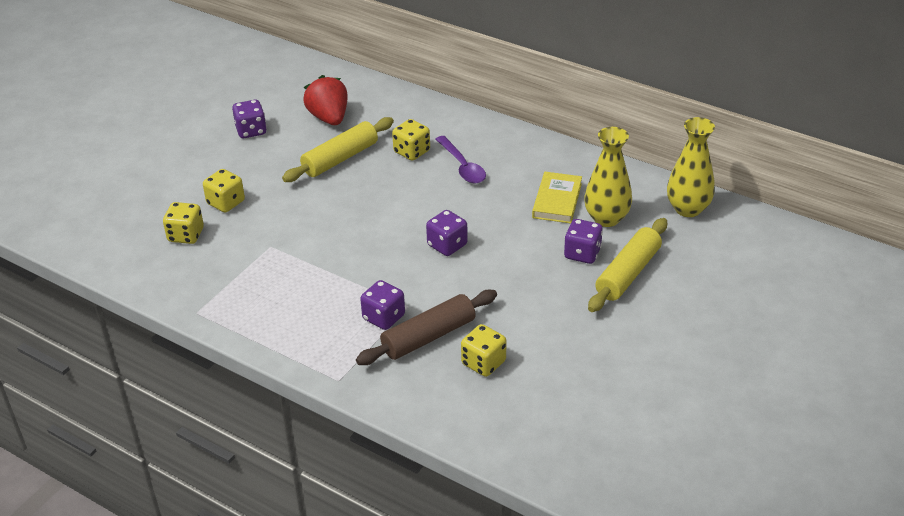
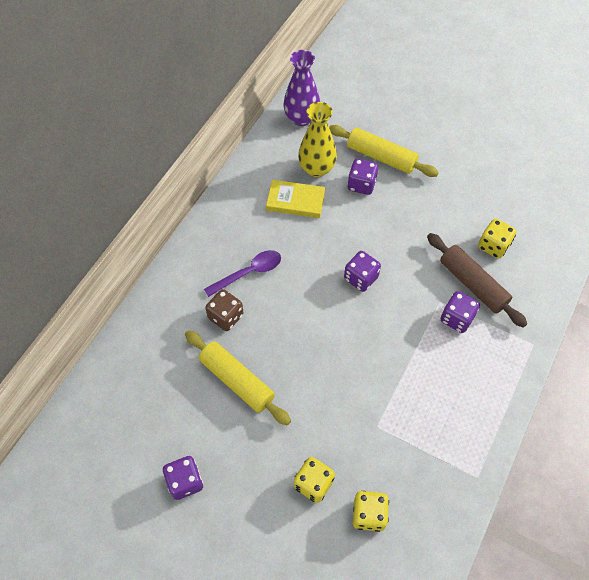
camera: 95 degrees left, 20 degrees up
red strawberry [303,75,348,125] -> none
yellow dice [392,119,430,161] -> brown dice [205,289,244,331]
yellow vase [667,117,715,217] -> purple vase [283,50,320,126]

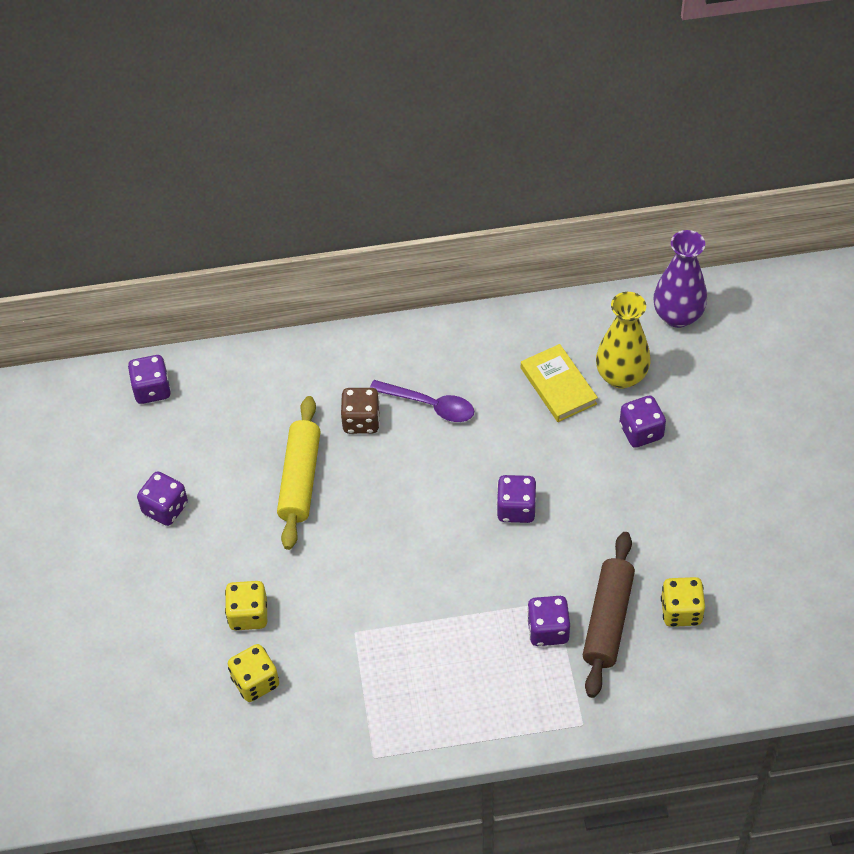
camera: 55 degrees right, 5 degrees down
yellow rolling pin [329,125,439,177] -> none
none -> purple dice [128,355,171,404]

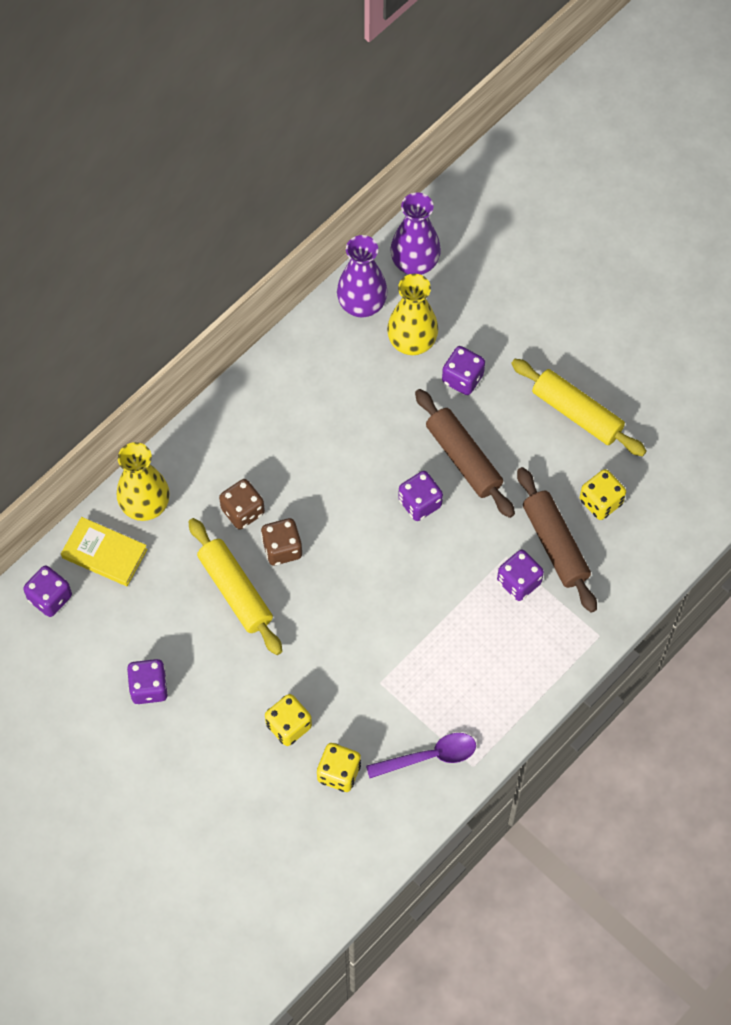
camera: 40 degrees left, 10 degrees up
purple spoon [370,380,474,422] -> purple spoon moved to [366,733,476,778]
yellow book [521,344,598,422] -> yellow book moved to [61,517,148,586]
none -> yellow vase [117,442,170,521]
none -> brown dice [261,518,302,565]
none -> purple vase [337,235,388,317]
none -> brown rolling pin [415,389,515,518]
none -> yellow rolling pin [511,359,647,456]

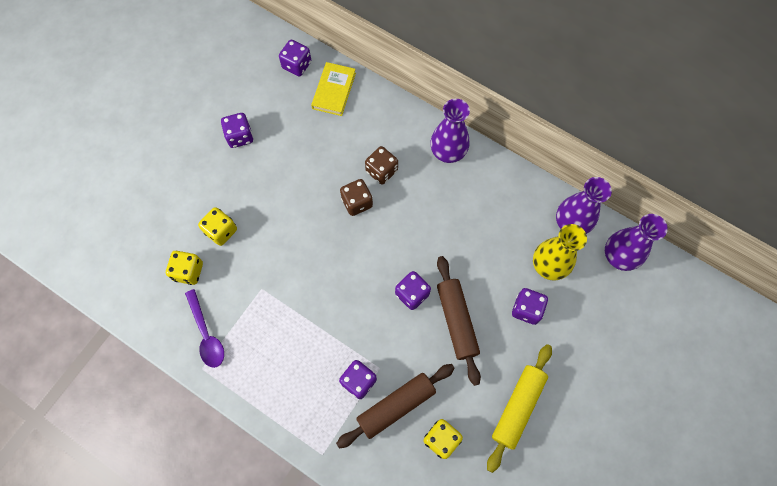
camera: 80 degrees right, 5 degrees up
yellow vase [117,442,170,521] -> none
yellow rolling pin [188,518,282,655] -> none
brown rolling pin [415,389,515,518] -> brown rolling pin turned 60 degrees counterclockwise [437,256,481,386]
none -> purple vase [431,99,470,163]

